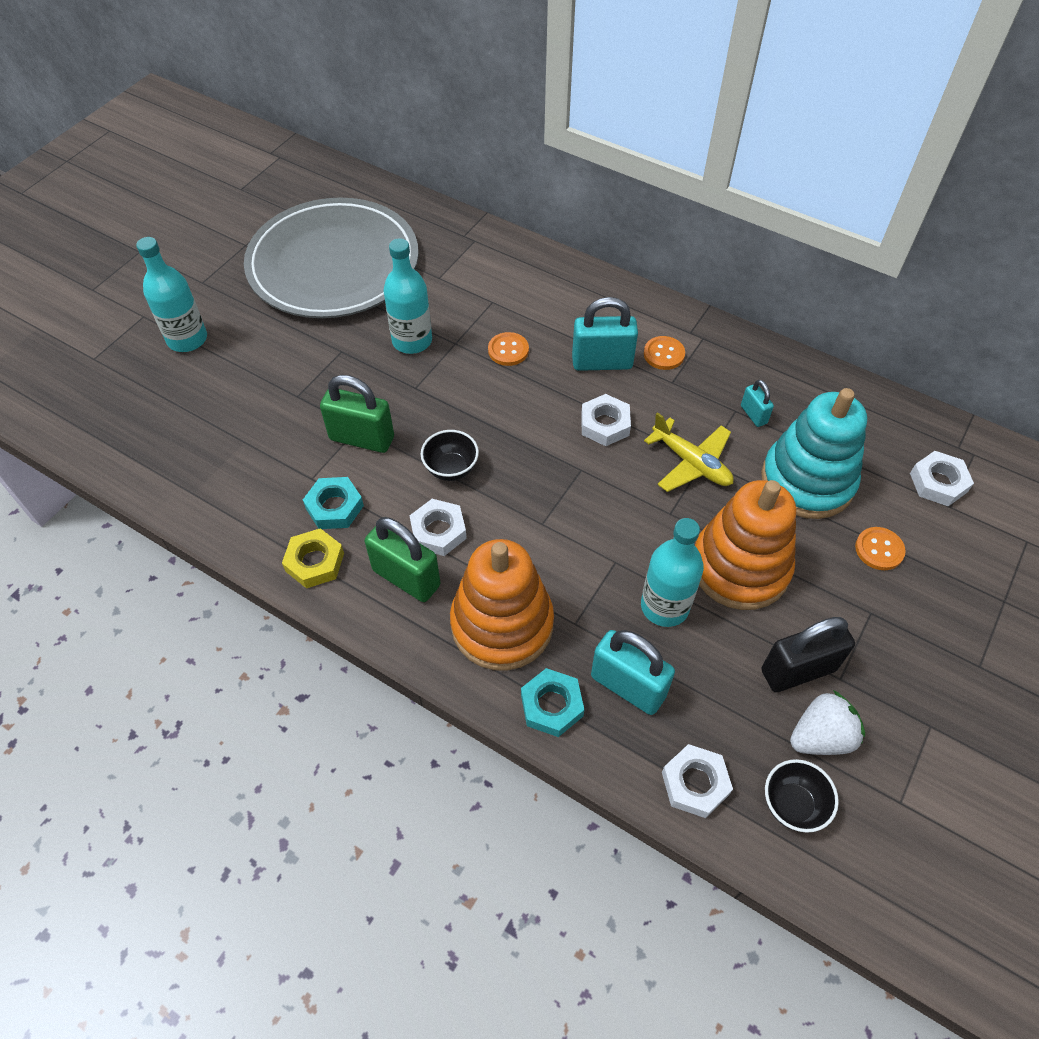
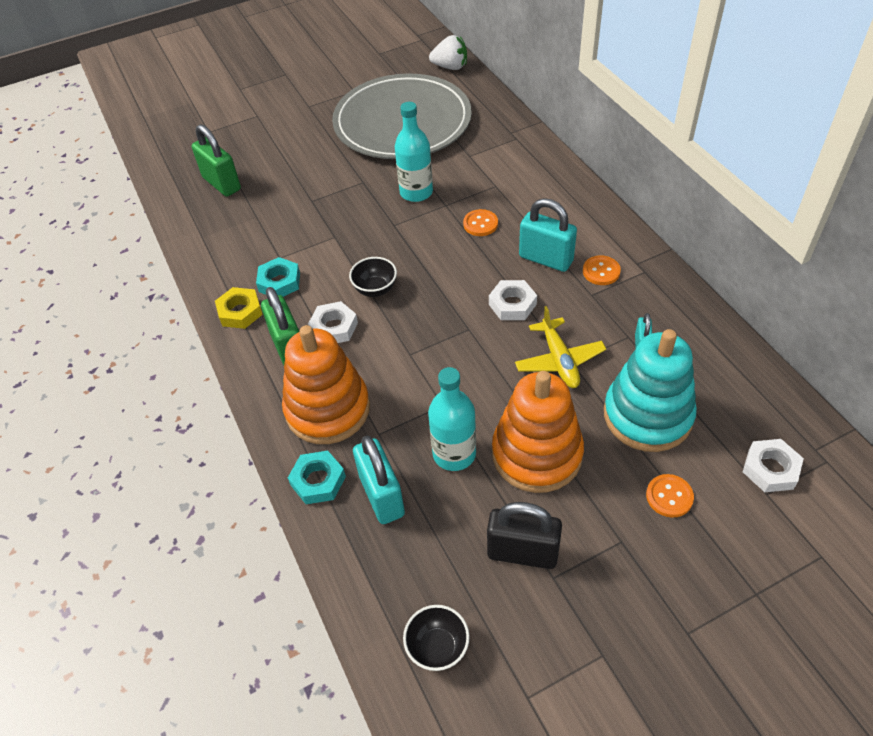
camera: 35 degrees right, 5 degrees down
turquoise bottle [136,237,207,352] -> none
green padlock [320,375,394,453] -> green padlock moved to [192,124,241,197]
white nut [662,744,733,818] -> none
white strawberry [790,690,865,755] -> white strawberry moved to [429,35,467,70]

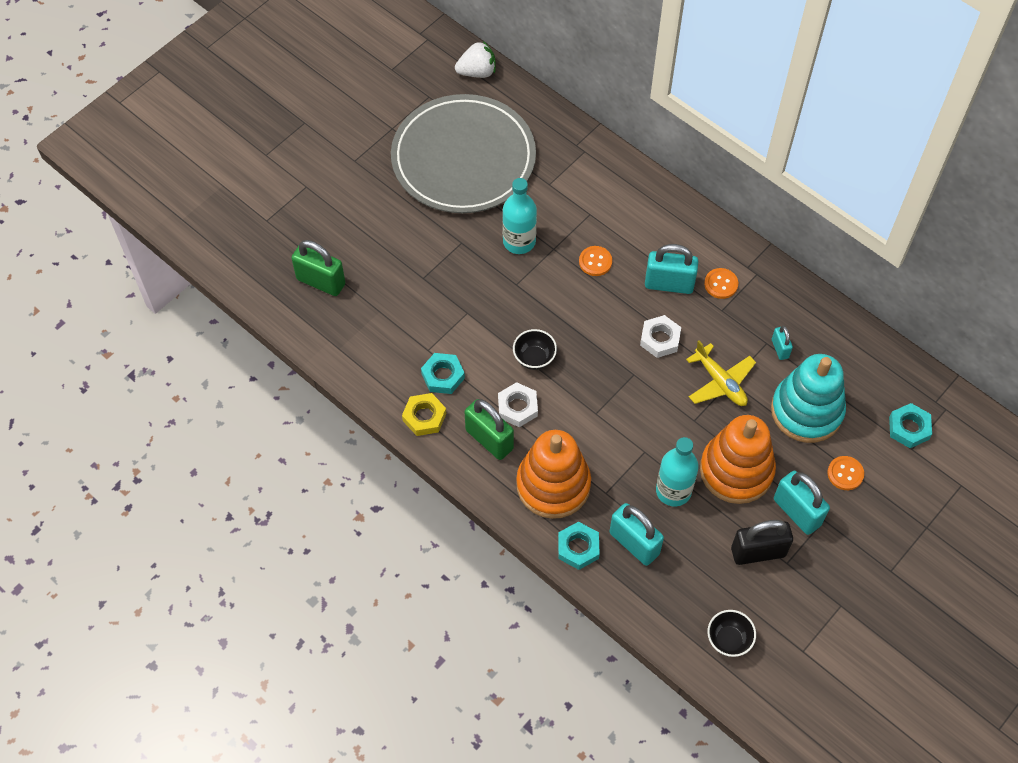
camera: 25 degrees left, 10 degrees up
white nut [743,439,804,492] -> turquoise nut [889,403,932,448]
none -> turquoise padlock [774,471,830,535]

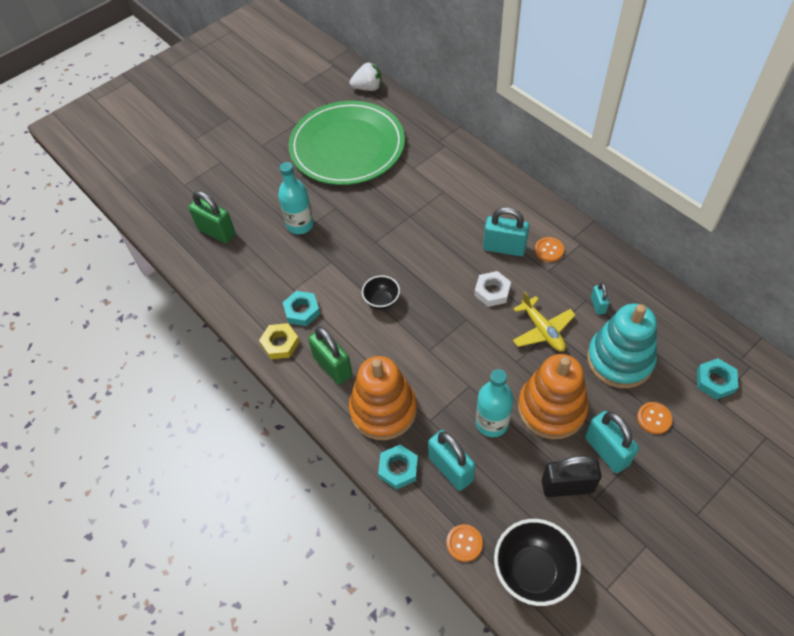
camera: 10 degrees right, 5 degrees down
grey plate [391,94,536,213] -> green plate [288,101,405,185]
white nut [498,382,538,427] -> none
turquoise bottle [502,178,537,254] -> turquoise bottle moved to [278,162,314,234]
orange button [579,246,612,276] -> orange button moved to [446,524,483,562]
black bowl [707,610,756,657] -> black bowl [494,519,581,606], size x1.75

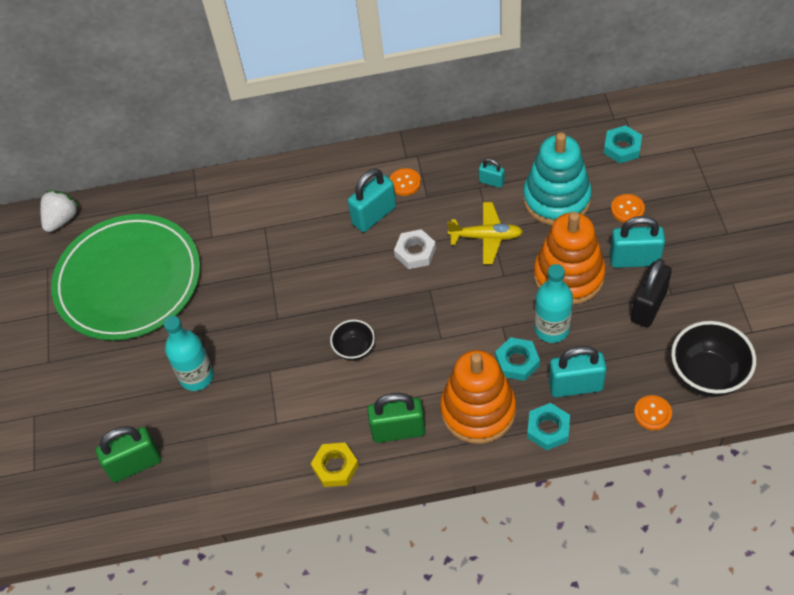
camera: 55 degrees left, 0 degrees up
turquoise nut [283,291,320,326] -> turquoise nut moved to [495,337,540,381]

